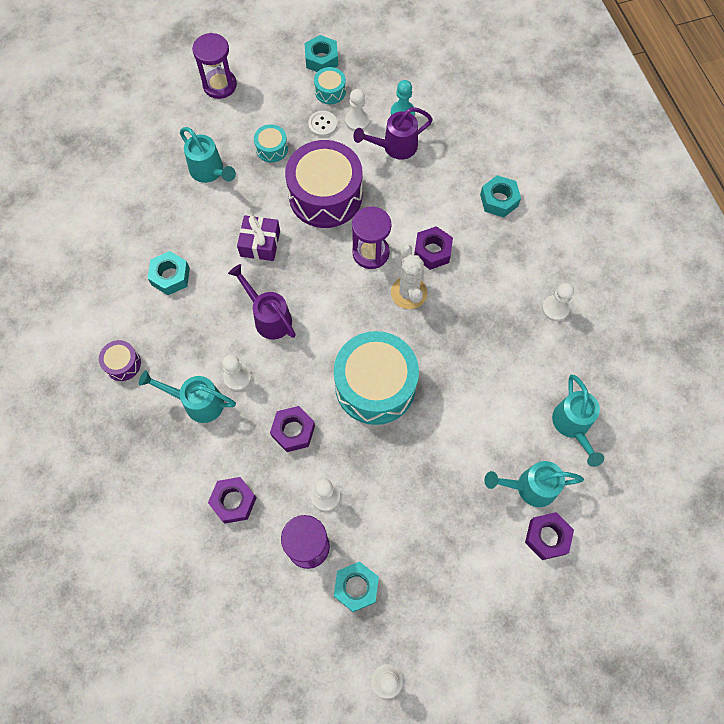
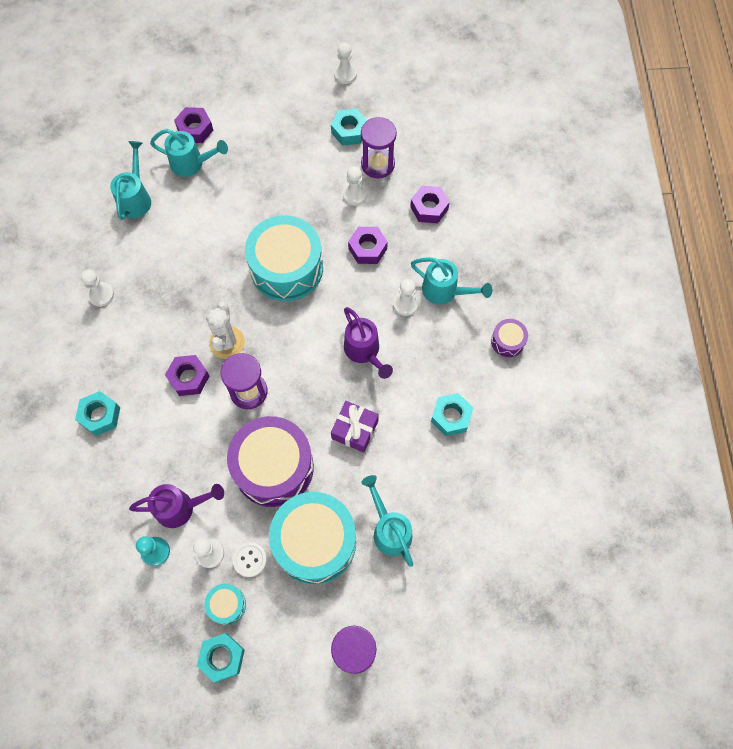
camera: 165 degrees left, 0 degrees up
turquoise drum [254,124,288,163] -> turquoise drum [269,492,356,584], size x2.24

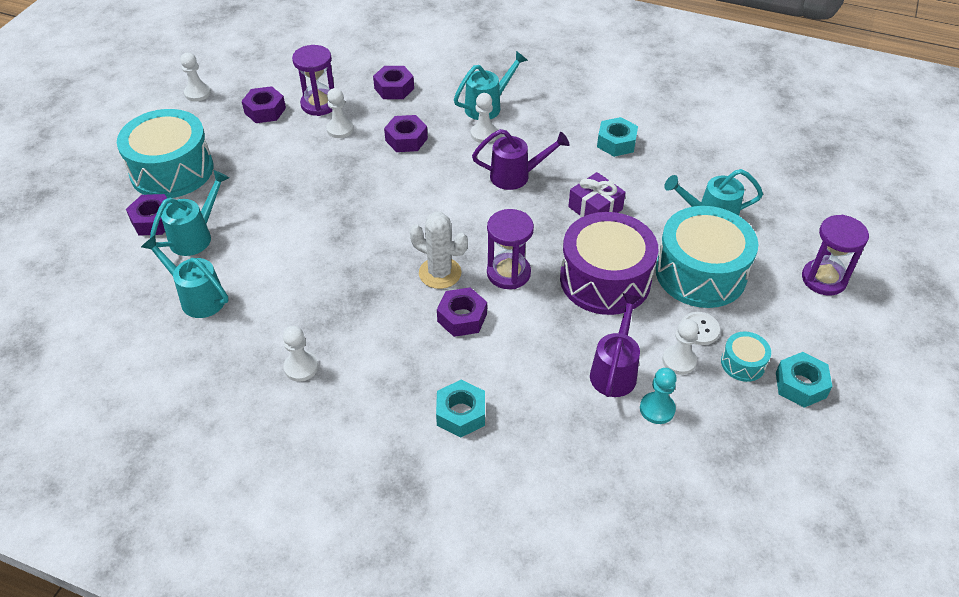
camera: 65 degrees left, 20 degrees down
turquoise drum [245,215,323,301] -> turquoise drum moved to [117,109,213,198]
turquoise nut [331,109,367,146] -> purple nut [242,86,286,123]
purple drum [491,319,528,357] -> none

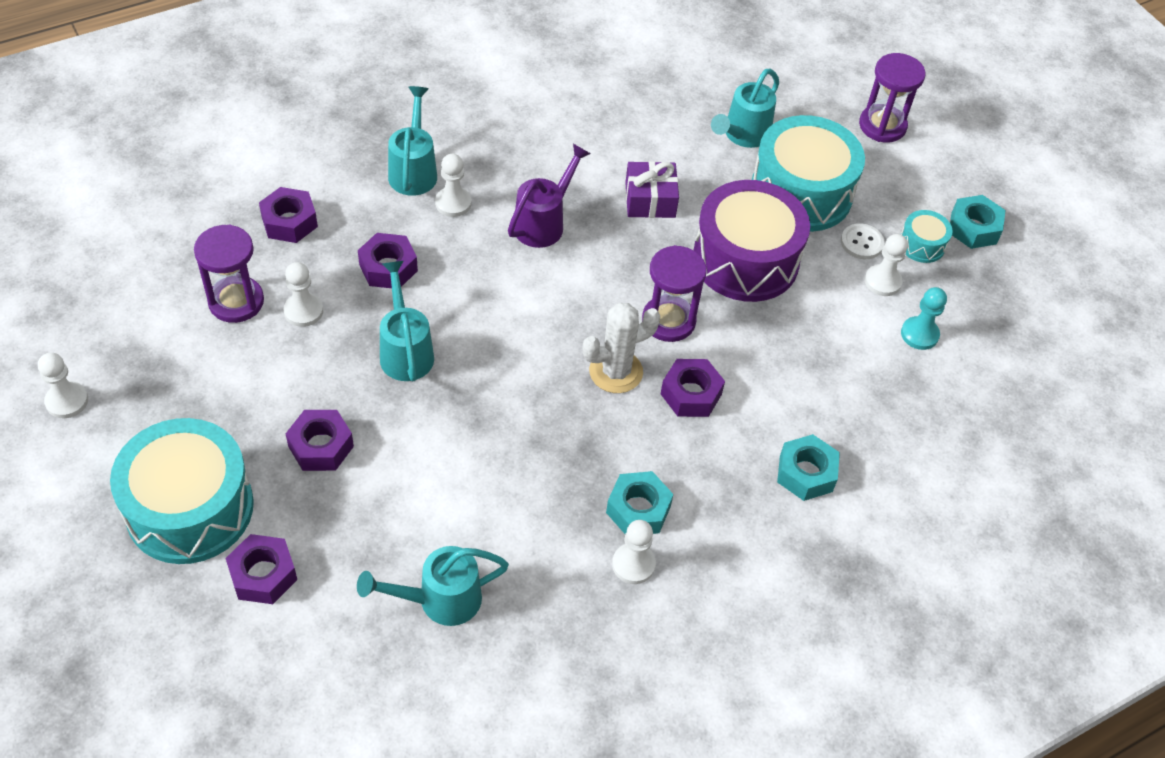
camera: 55 degrees left, 5 degrees up
turquoise watering can [150,170,229,256] -> turquoise watering can moved to [380,261,434,382]
purple nut [242,86,286,123] -> purple nut moved to [286,410,354,471]
purple watering can [590,293,642,397] -> none
turquoise nut [597,117,638,157] -> turquoise nut moved to [606,471,673,534]

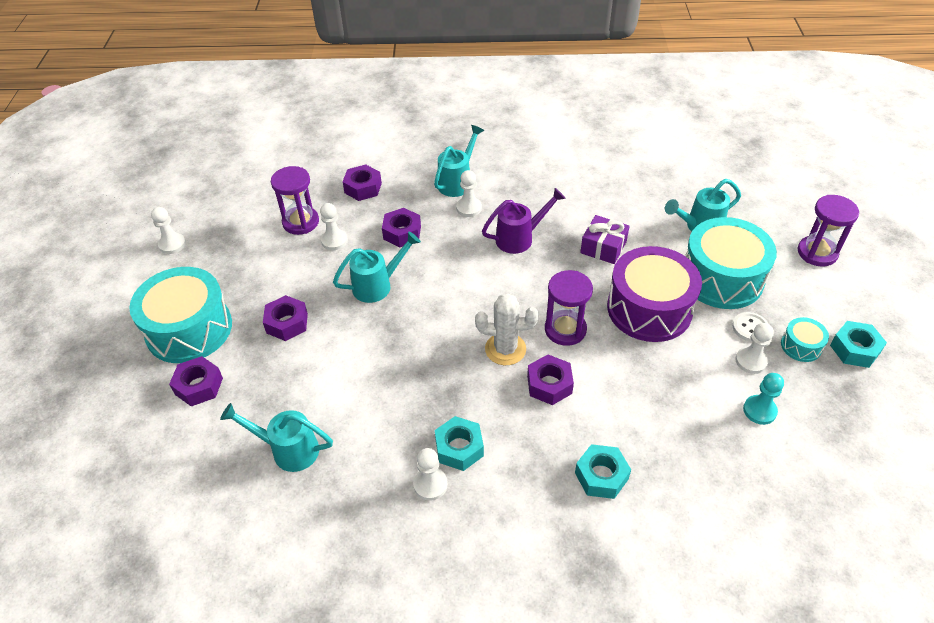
camera: 35 degrees right, 5 degrees down
turquoise watering can [380,261,434,382] -> turquoise watering can turned 45 degrees clockwise [333,232,421,303]

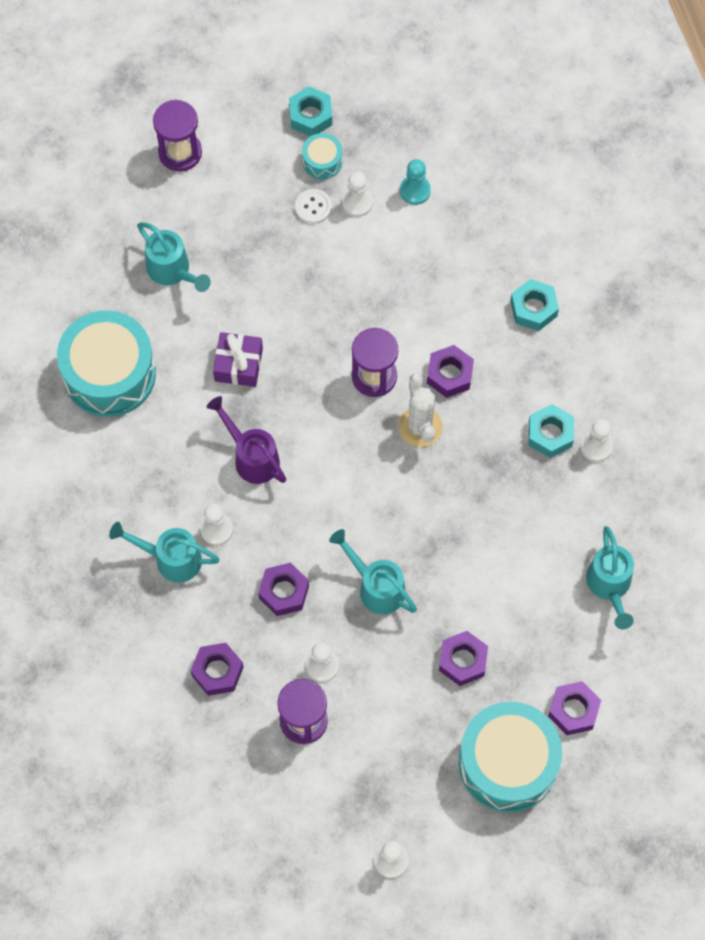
camera: 110 degrees left, 20 degrees up
purple drum [607,246,702,342] -> none
turquoise drum [685,217,777,309] -> turquoise drum moved to [57,310,156,417]

